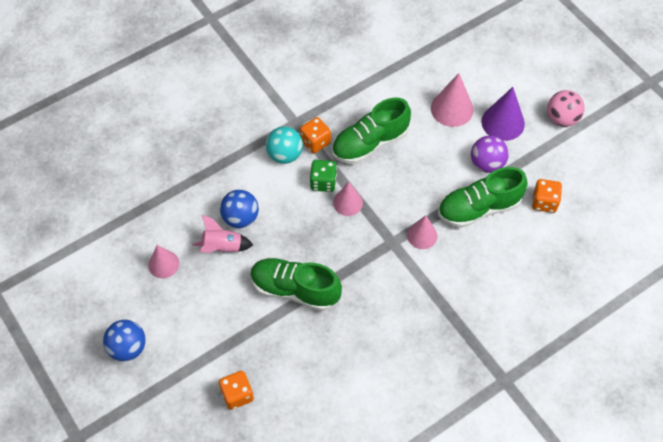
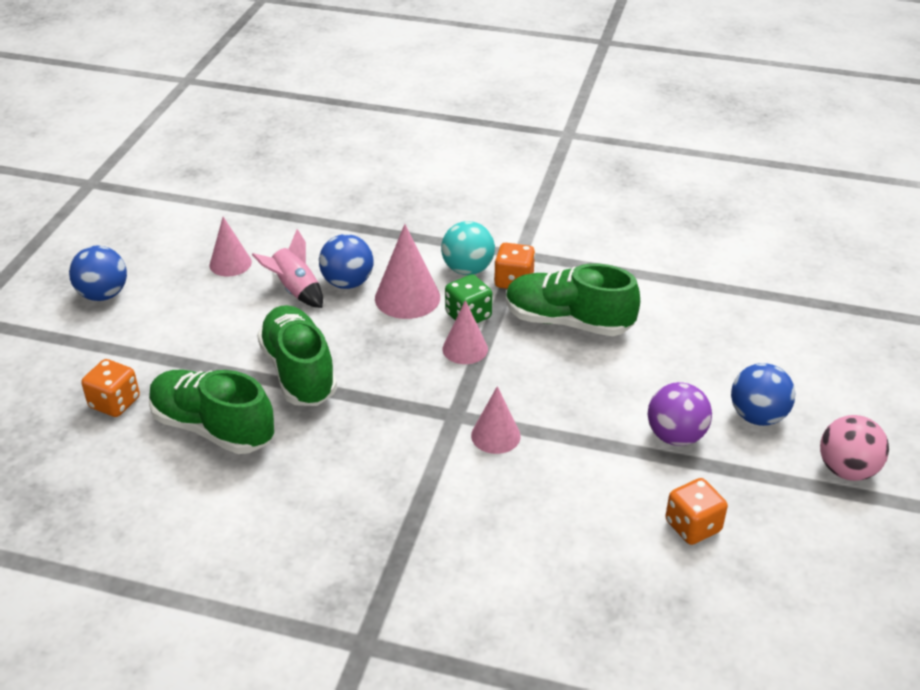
camera: 50 degrees right, 20 degrees down
pink cone [431,73,474,127] -> pink cone moved to [375,224,440,319]
green shoe [438,167,528,228] -> green shoe moved to [149,369,274,454]
purple cone [482,87,525,141] -> blue ball [731,363,795,426]

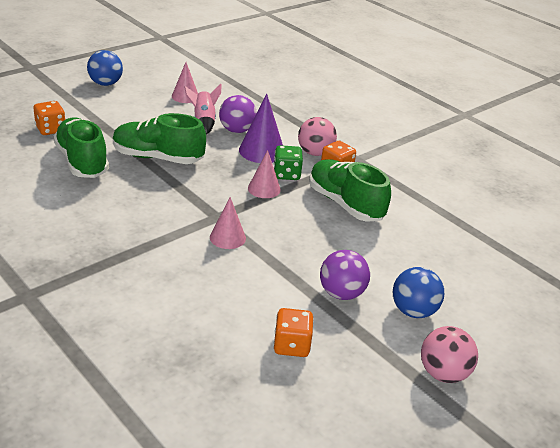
camera: 30 degrees right, 5 degrees down
green shoe [257,305,337,406] -> green shoe turned 90 degrees counterclockwise [113,113,206,164]
blue ball [319,234,374,289] -> purple ball [219,95,257,133]
pink cone [375,224,440,319] -> purple cone [239,94,283,163]
turquoise ball [441,221,495,275] -> pink ball [298,117,337,156]

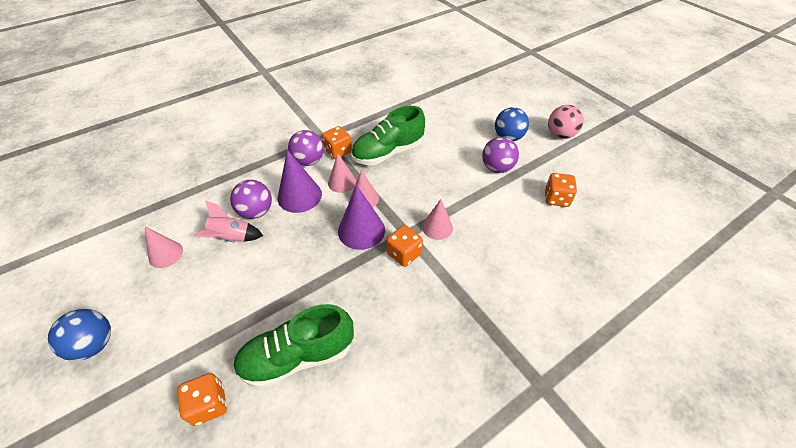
camera: 80 degrees left, 15 degrees up
green shoe [113,113,206,164] -> none
green dice [274,145,303,180] -> pink cone [328,153,356,193]
pink ball [298,117,337,156] -> purple ball [288,130,324,166]
none -> purple cone [338,185,385,250]
none -> orange dice [387,225,423,267]

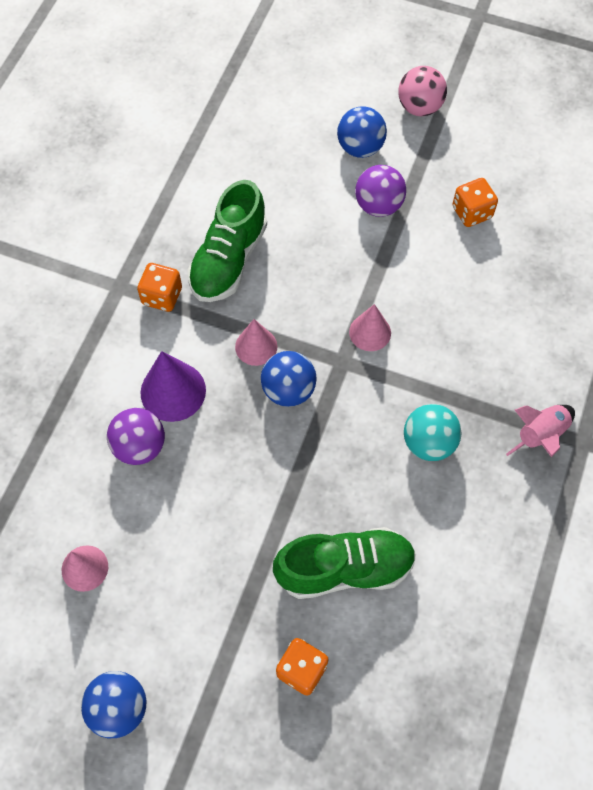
camera: 35 degrees left, 15 degrees up
pink rocket [194,200,263,242] -> pink rocket moved to [506,405,575,457]
green shoe [233,304,354,389] -> green shoe turned 135 degrees counterclockwise [273,527,416,599]
purple ball [288,130,324,166] -> none
pink cone [328,153,356,193] -> none
purple cone [338,185,385,250] -> blue ball [261,351,317,407]
orange dice [387,225,423,267] -> none
none -> turquoise ball [404,404,461,461]

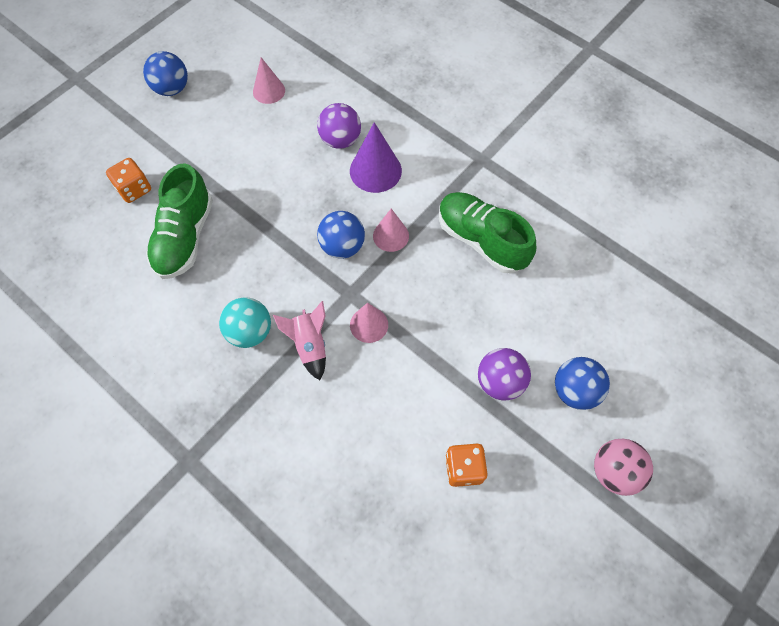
camera: 110 degrees right, 0 degrees up
orange dice [137,263,182,312] -> none
pink rocket [506,405,575,457] -> pink rocket moved to [273,301,326,380]

